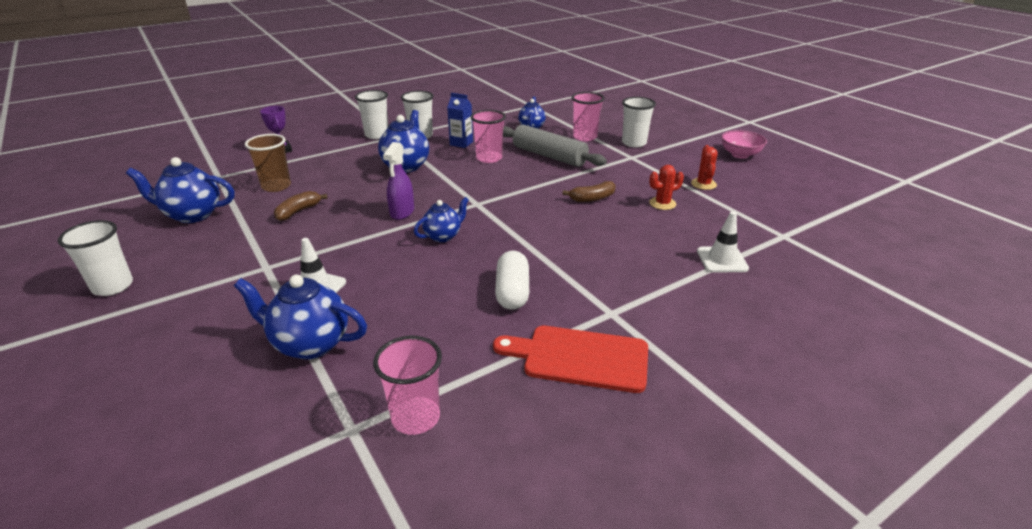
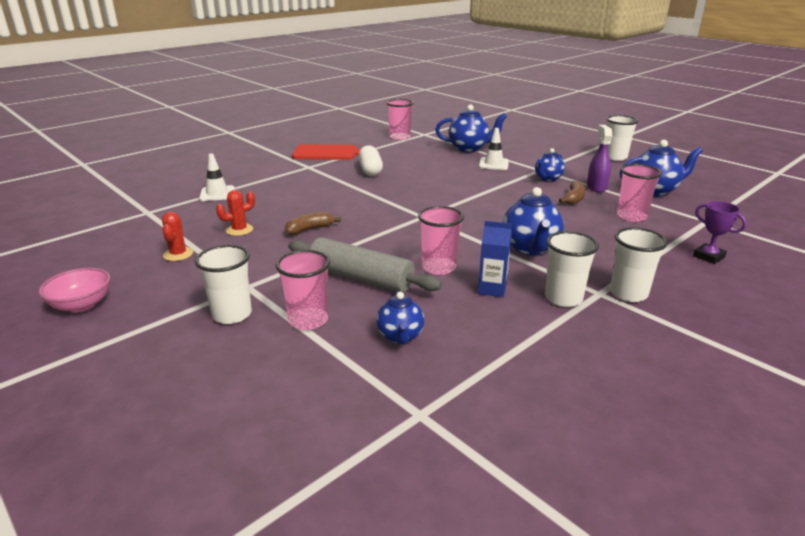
camera: 170 degrees right, 5 degrees down
brown cup [245,134,291,192] -> pink cup [617,164,662,222]
purple spray bottle [383,142,414,220] -> purple spray bottle moved to [587,125,612,193]
blue teapot [414,197,469,242] -> blue teapot moved to [535,148,565,182]

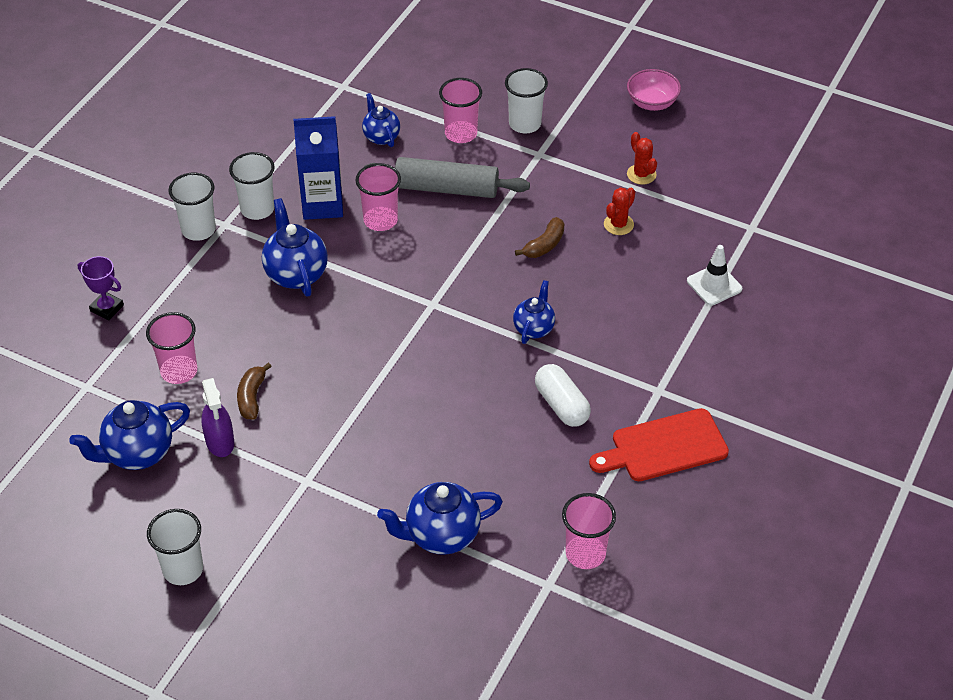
camera: 160 degrees right, 20 degrees up
blue carton [478,221,512,297] -> blue carton [293,116,343,220], size x1.66
white traffic cone [479,128,509,170] -> none
blue teapot [535,148,565,182] -> blue teapot moved to [513,280,555,344]

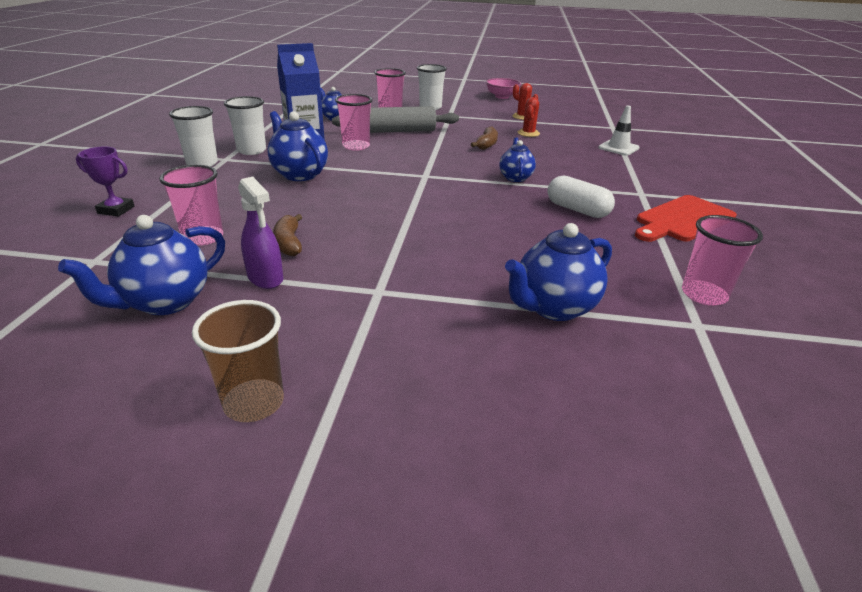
camera: 20 degrees left, 15 degrees down
white cup [147,509,203,585] -> brown cup [192,300,284,422]

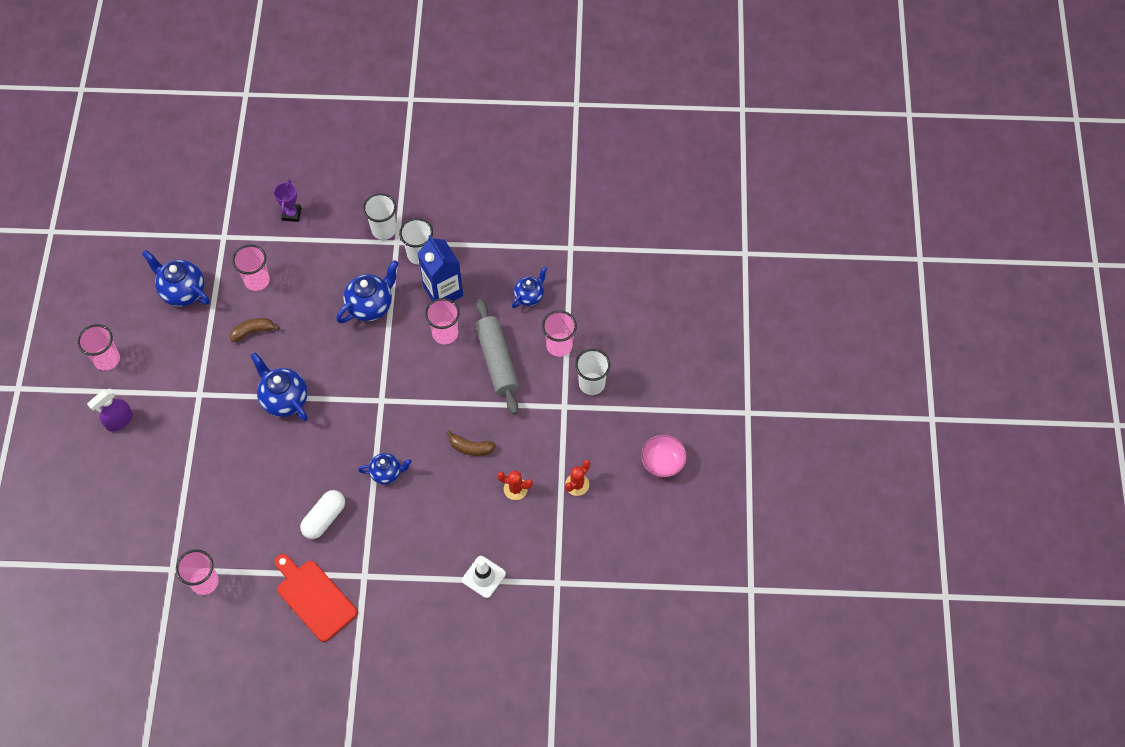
camera: 85 degrees right, 30 degrees up
brown cup [192,300,284,422] -> pink cup [77,324,120,371]
purple spray bottle [238,177,283,289] -> purple spray bottle moved to [87,389,133,432]
blue teapot [505,223,612,321] -> blue teapot moved to [250,352,308,421]

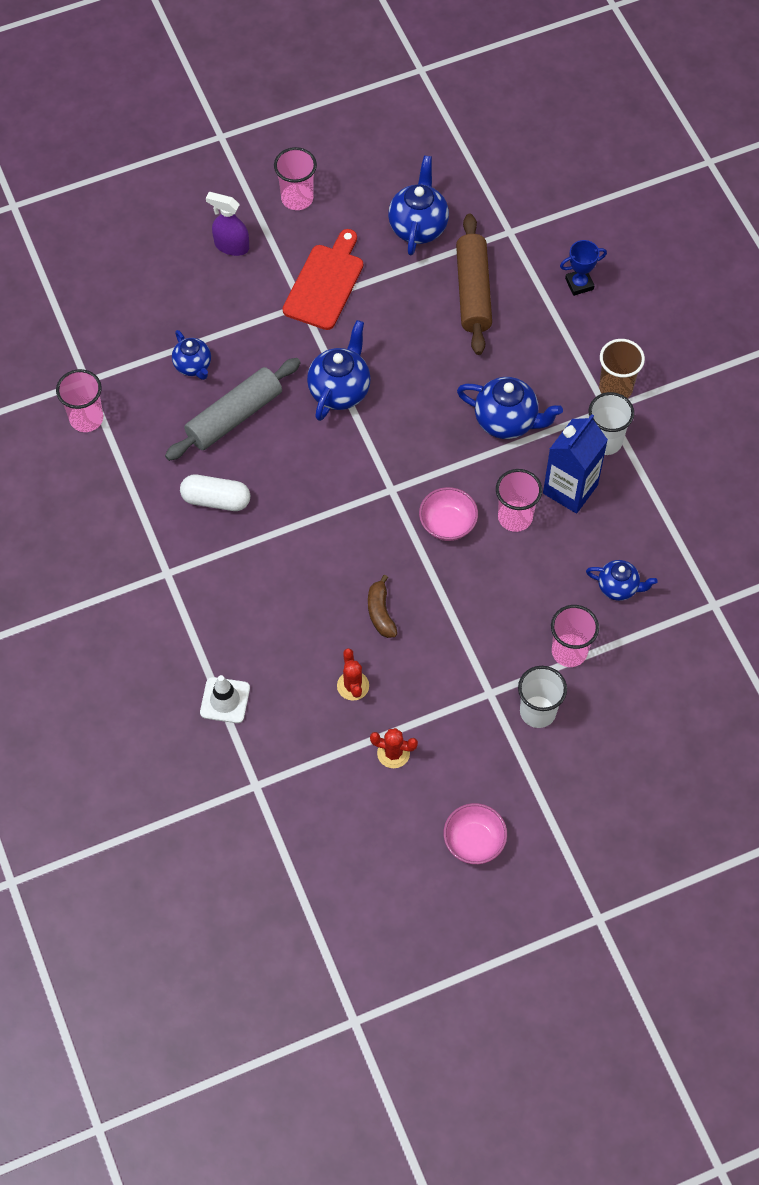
camera: 65 degrees right, 0 degrees up
brown banana [230,318,280,342] -> none
pink cup [232,244,270,291] -> brown rolling pin [456,214,492,355]
purple trophy [274,180,301,222] -> blue trophy [560,240,607,296]
red cutting board [275,554,357,642] -> red cutting board moved to [283,229,363,330]
blue teapot [358,453,412,485] -> blue teapot moved to [172,330,211,380]
white cup [363,193,397,240] -> brown cup [599,339,645,398]
grey rolling pin [475,299,519,415] -> grey rolling pin moved to [165,358,301,461]
none -> pink bowl [419,487,478,541]

